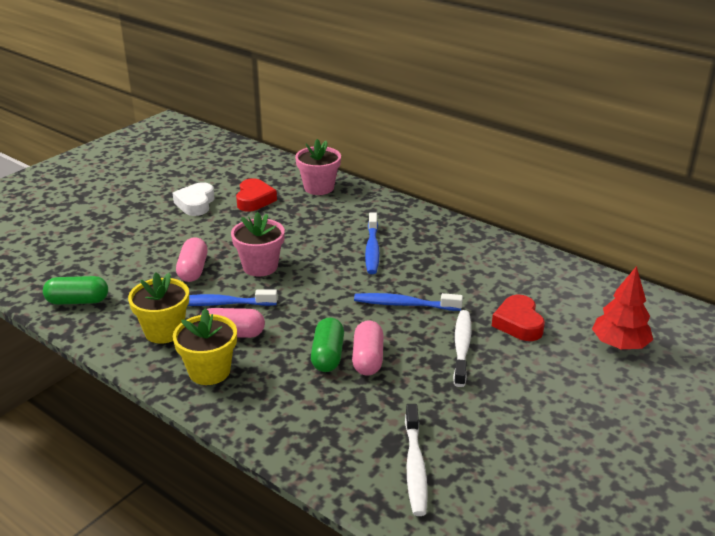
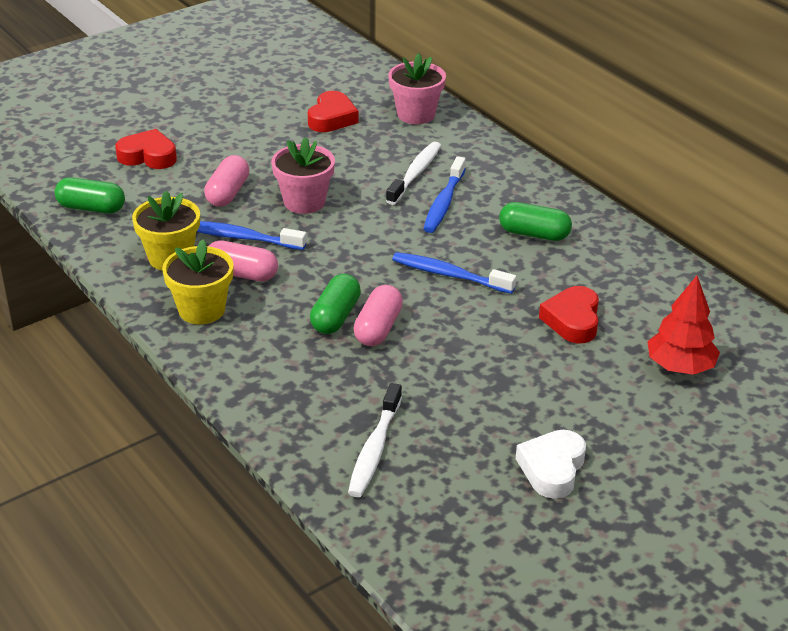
camera: 15 degrees right, 5 degrees up
white heart [173,182,214,216] -> white heart moved to [516,430,586,499]
white toothbrush [453,310,471,387] -> white toothbrush moved to [386,142,441,205]
none -> red heart [115,129,177,169]
none -> green capsule [499,202,572,241]

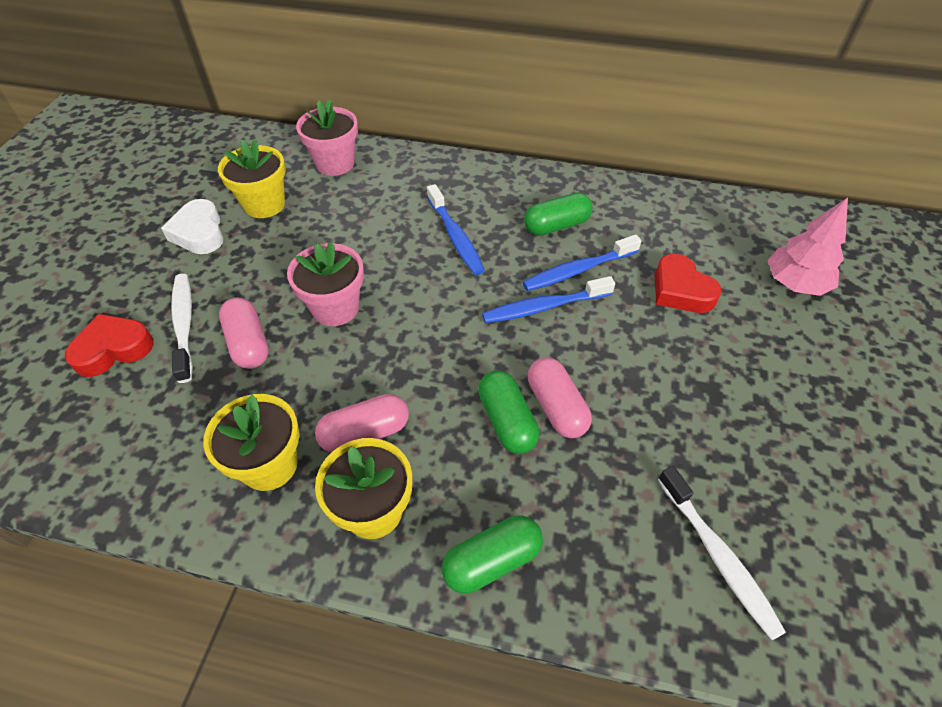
camera: 40 degrees left, 15 degrees up
green capsule [55,177,125,214] -> green capsule moved to [442,516,543,594]
blue toothbrush [197,221,307,250] -> blue toothbrush moved to [522,234,641,291]
red heart [308,91,359,132] -> yellow flower pot [218,139,286,218]
white toothbrush [386,142,441,205] -> white toothbrush moved to [171,274,193,383]
white heart [516,430,586,499] -> white heart moved to [161,199,224,254]
red tree [647,276,720,375] -> pink tree [768,198,848,296]

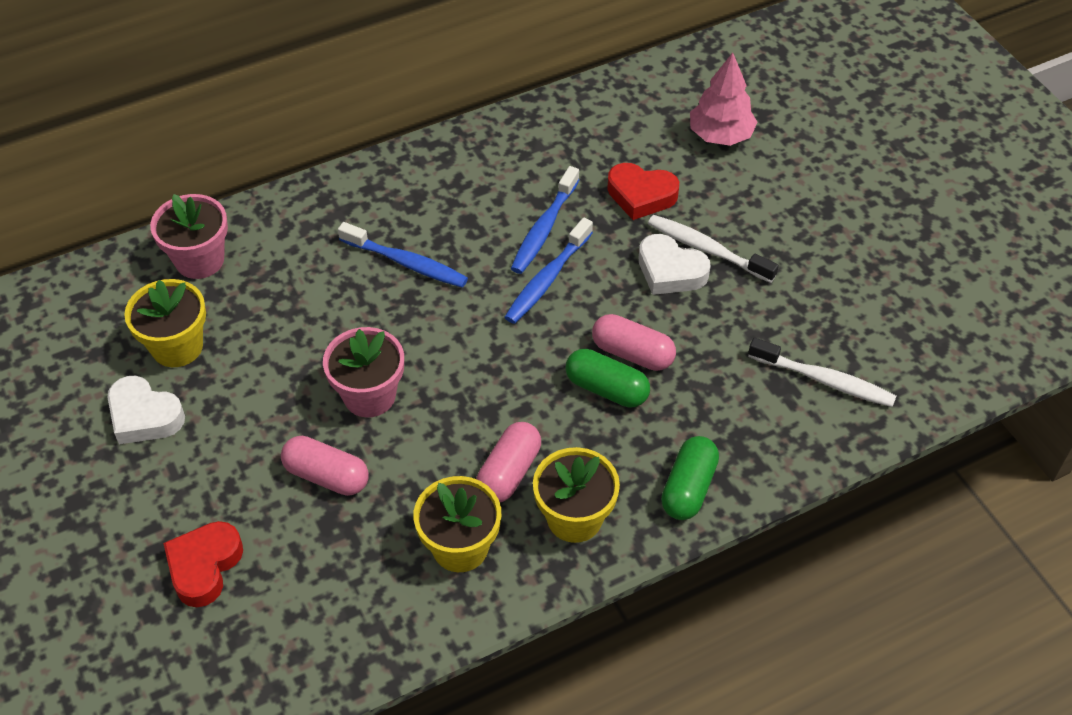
camera: 40 degrees left, 0 degrees up
white toothbrush [171,274,193,383] -> white toothbrush moved to [648,215,779,283]
green capsule [524,192,593,236] -> none
none -> white heart [639,234,711,295]

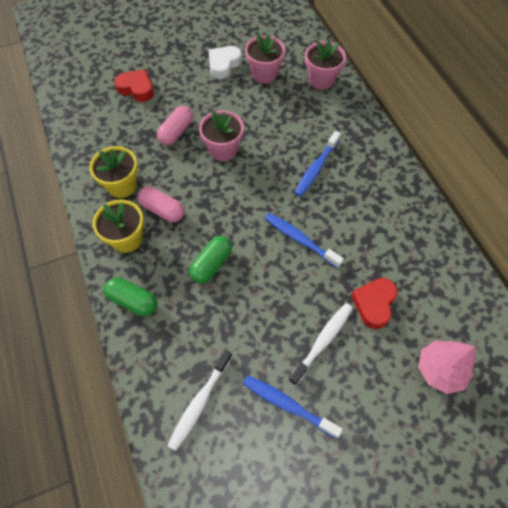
camera: 95 degrees right, 10 degrees up
yellow flower pot [124,279,206,367] -> pink flower pot [245,33,285,84]
blue toothbrush [511,166,579,274] -> blue toothbrush moved to [243,375,343,439]
pink capsule [592,314,676,371] -> none
white heart [639,234,711,295] -> none

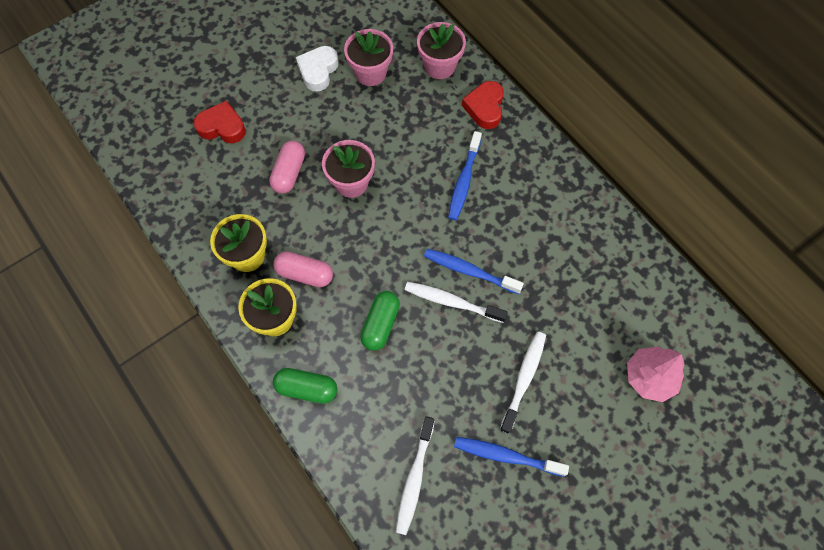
camera: 15 degrees left, 5 degrees up
red heart [351,278,397,329] -> red heart moved to [462,81,504,129]
none -> white toothbrush [405,282,508,323]

